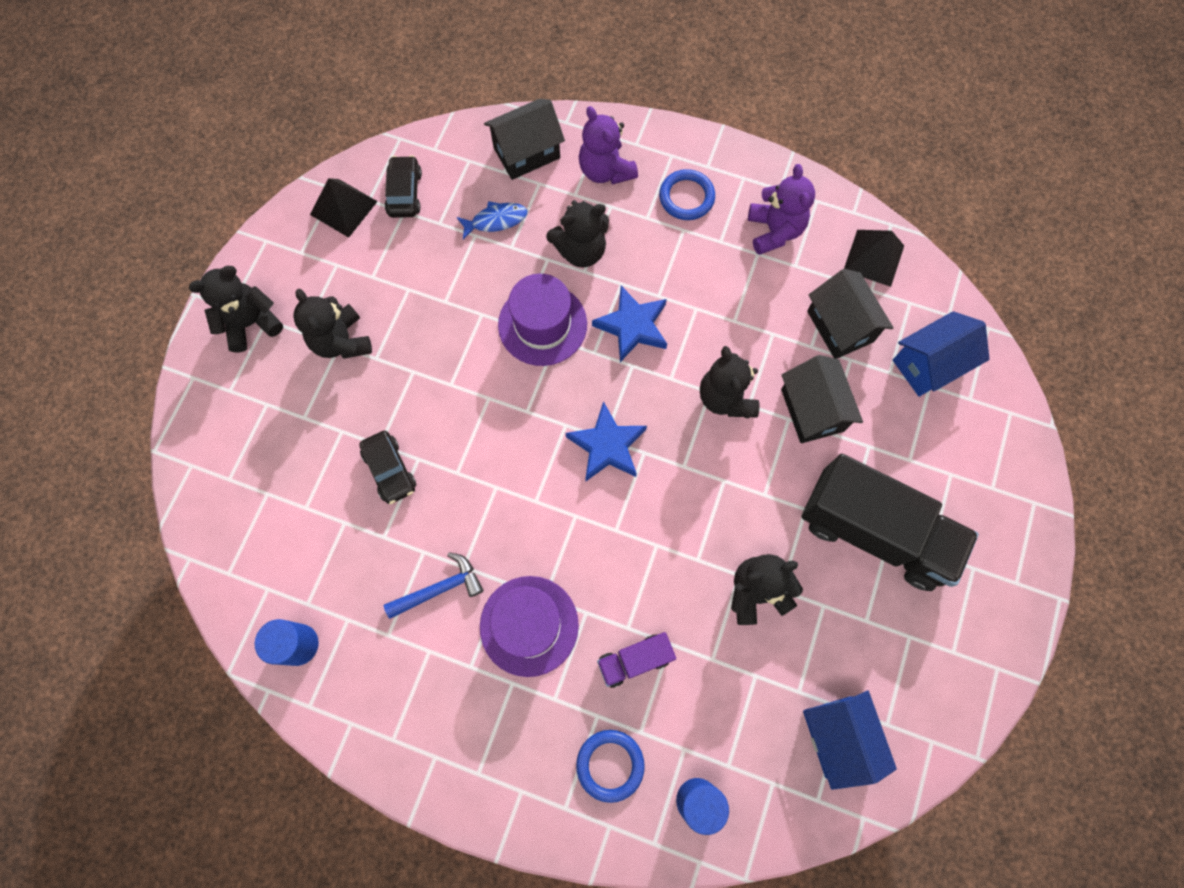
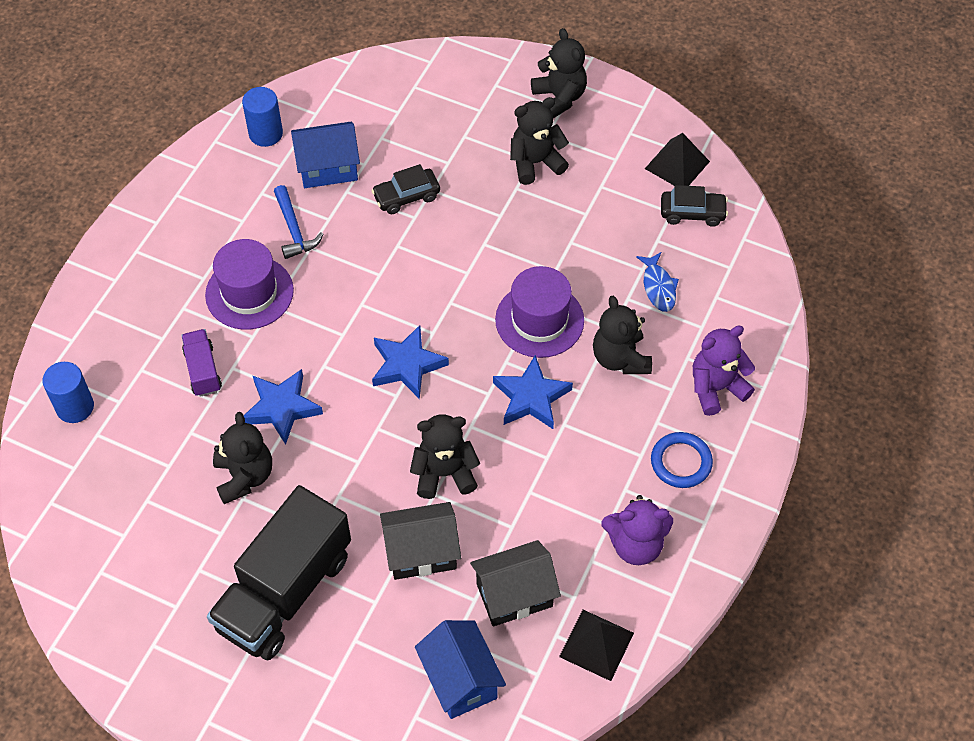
camera: 95 degrees right, 15 degrees down
black house [484,99,565,180] -> none
blue ring [576,730,645,803] -> none
blue house [803,691,897,790] -> blue house moved to [291,122,360,188]
none -> blue star [244,369,323,445]

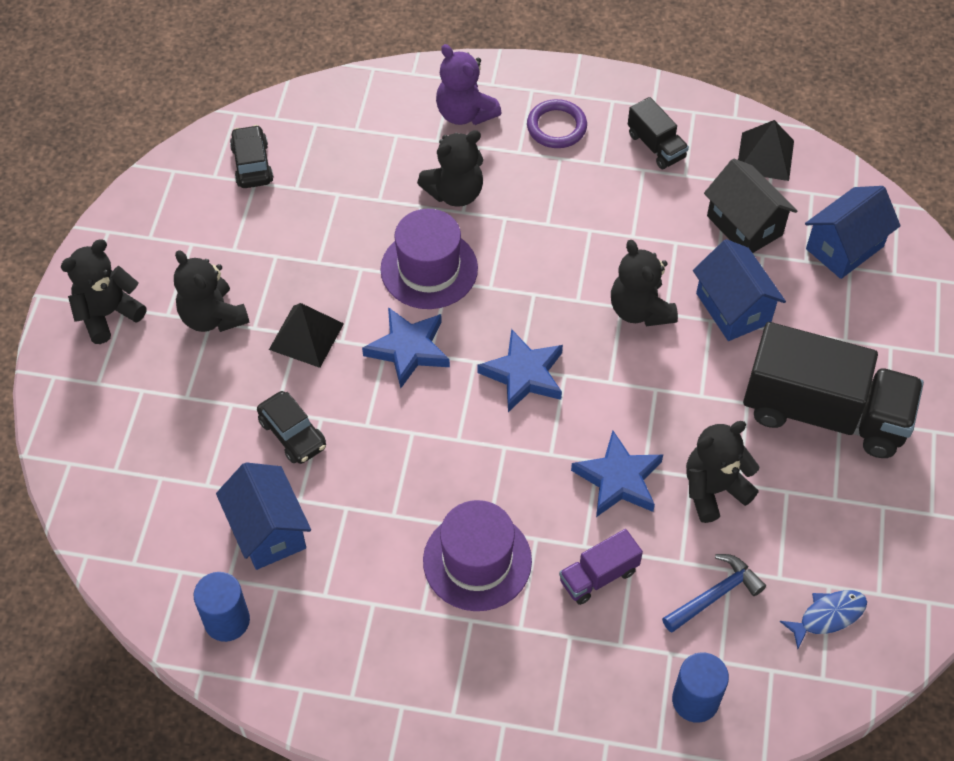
camera: 105 degrees left, 0 degrees up
blue hammer [274,185,323,259] -> blue hammer moved to [662,554,766,633]
black house [380,502,461,580] -> blue house [693,239,786,341]
blue star [493,355,573,429] -> blue star moved to [362,307,450,388]
purple teddy bear [602,495,673,565] -> black truck [628,97,689,169]
blue fish [636,252,679,312] -> blue fish moved to [780,590,867,649]
black pyramid [645,133,710,186] -> black pyramid moved to [269,303,344,368]
blue ring [651,432,713,488] -> purple ring [527,99,587,148]

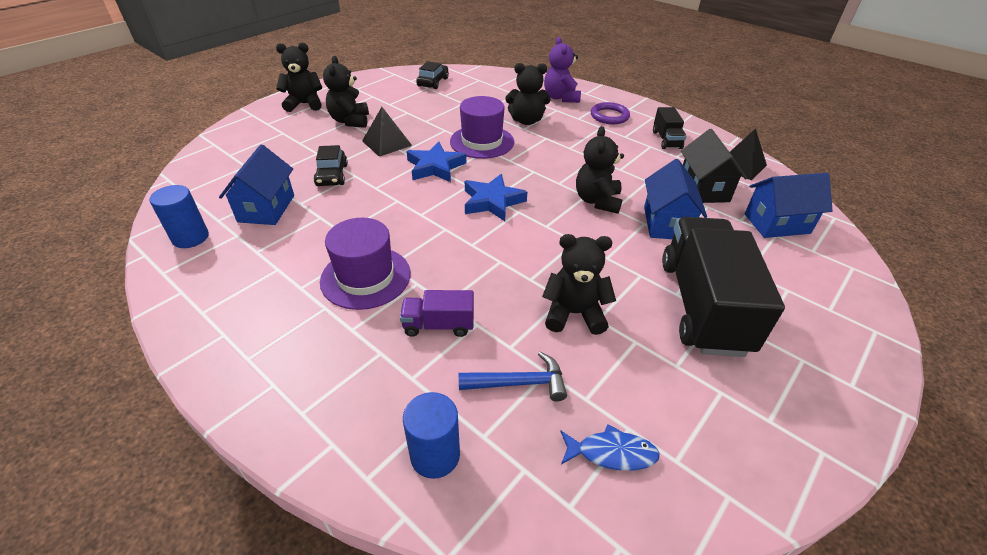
camera: 30 degrees right, 15 degrees down
blue star [571,430,663,517] -> none
black truck [743,322,924,458] -> black truck turned 135 degrees counterclockwise [662,217,785,357]

